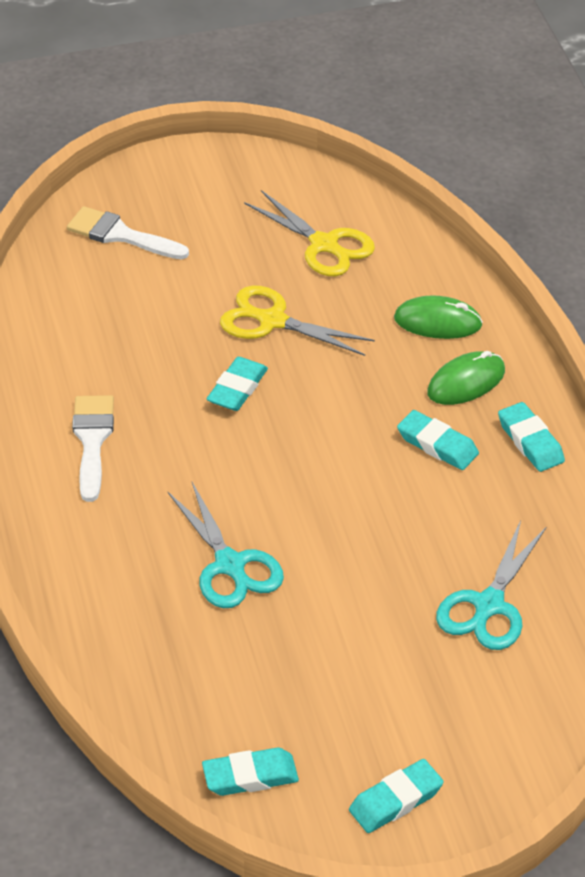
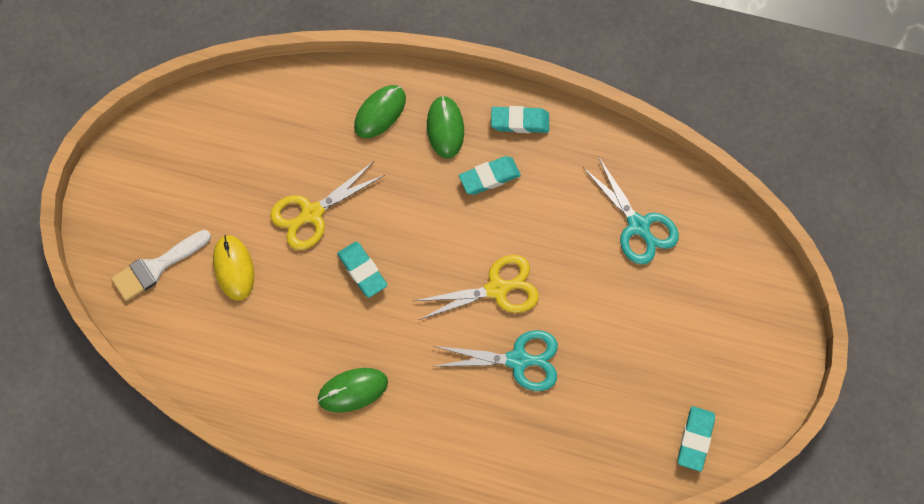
camera: 60 degrees left, 25 degrees up
white brush [72,395,114,502] -> green mouse [317,368,388,413]
yellow scissors [244,190,375,276] -> yellow scissors moved to [414,255,539,320]
turquoise eraser [349,759,444,833] -> none
none -> yellow mouse [213,235,254,301]

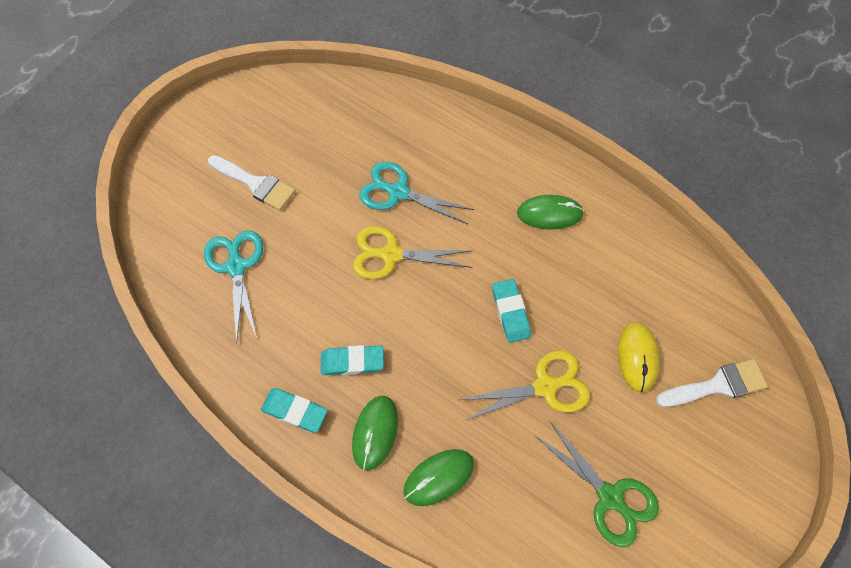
camera: 160 degrees left, 5 degrees down
turquoise eraser [678,406,715,471] -> none
none -> white brush [208,155,296,211]
none -> green scissors [534,420,659,547]

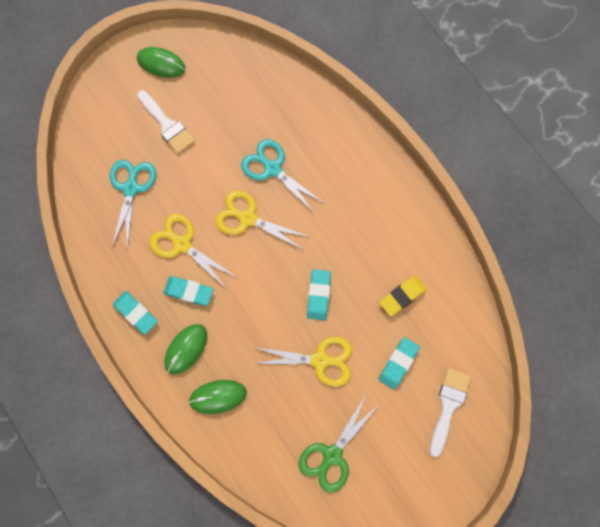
camera: 20 degrees right, 10 degrees up
green mouse [517,195,584,229] -> green mouse moved to [137,47,185,78]
green scissors [534,420,659,547] -> green scissors turned 60 degrees clockwise [299,393,379,493]
yellow mouse [618,322,660,393] -> turquoise eraser [379,337,420,390]
white brush [656,359,768,407] -> white brush turned 75 degrees counterclockwise [430,368,471,457]
none -> yellow scissors [149,214,236,289]
none -> yellow eraser [379,276,427,317]

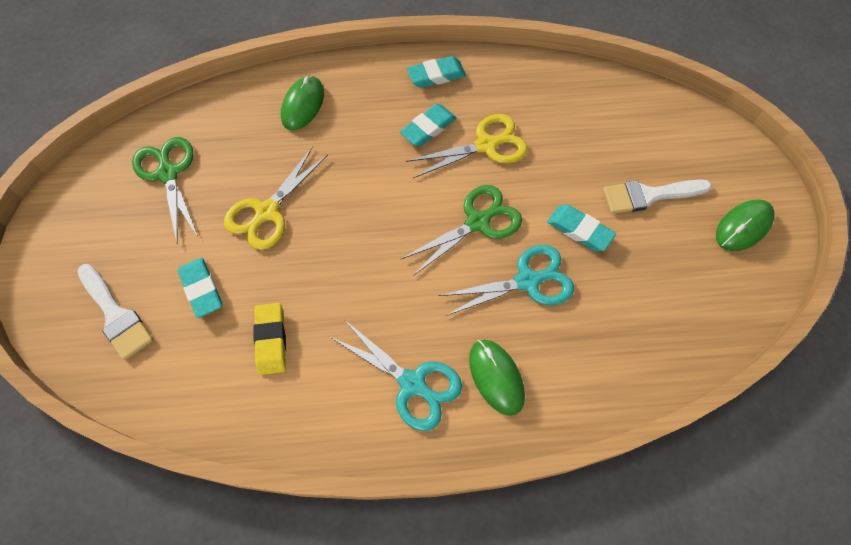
camera: 120 degrees right, 10 degrees down
turquoise scissors [110,160,156,251] -> turquoise scissors moved to [330,320,462,431]
green mouse [164,324,207,374] -> green mouse moved to [469,340,525,416]
yellow scissors [215,191,309,250] -> green scissors [401,185,522,276]
turquoise eraser [307,269,331,320] -> turquoise eraser moved to [547,205,616,251]

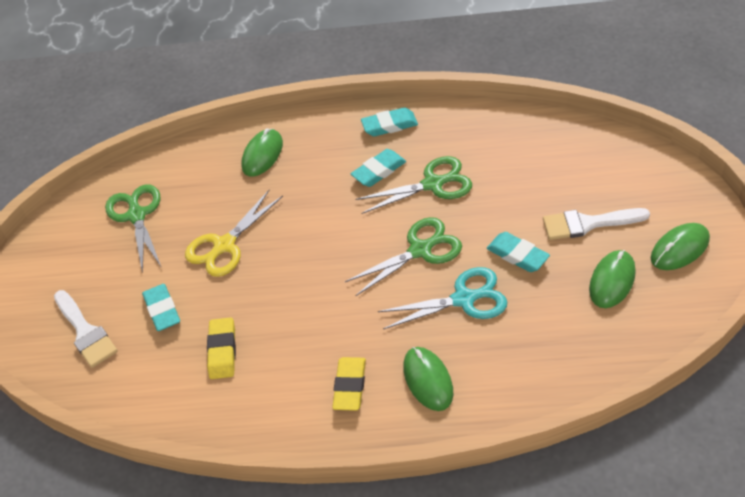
camera: 10 degrees right, 15 degrees down
turquoise scissors [330,320,462,431] -> yellow eraser [332,357,366,411]
yellow scissors [406,114,528,178] -> green scissors [356,156,472,214]
none -> green mouse [589,250,636,308]

